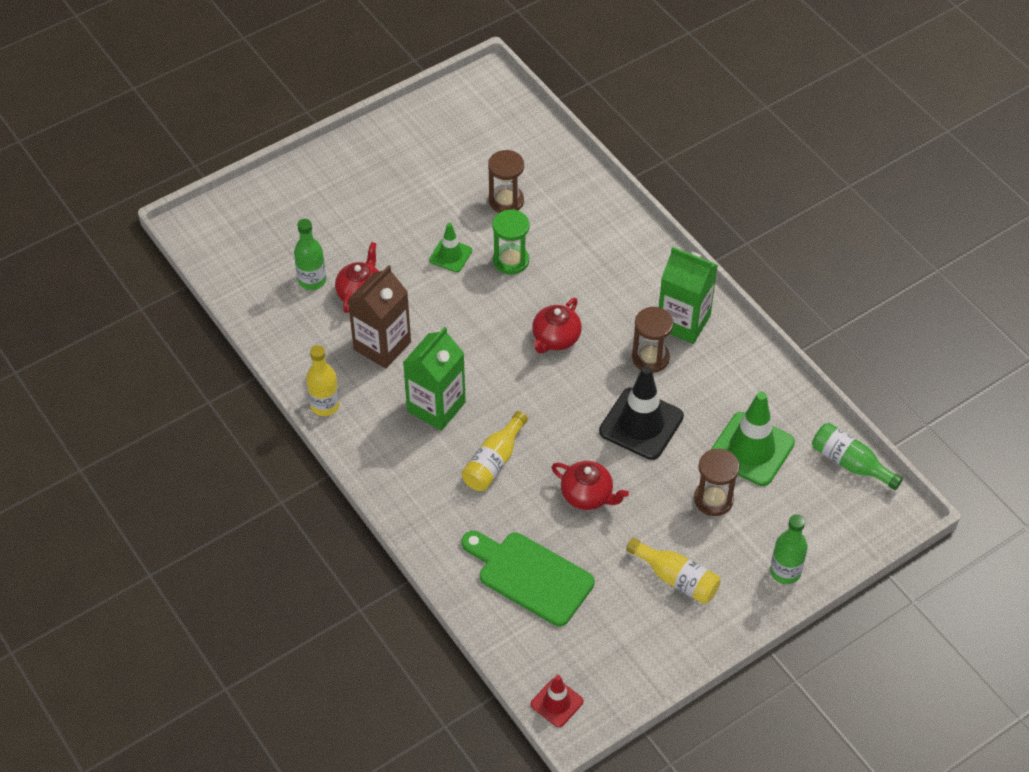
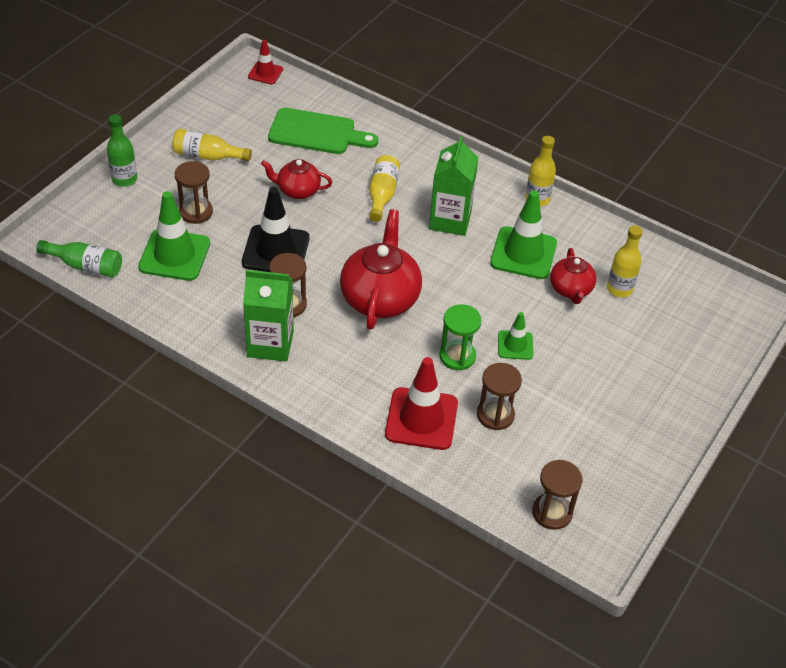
camera: 155 degrees right, 5 degrees down
green bottle [294,219,326,290] -> yellow bottle [607,226,643,297]
brown carton [347,265,411,369] -> green traffic cone [490,191,557,279]
red teapot [532,298,582,354] -> red teapot [340,209,422,330], size x1.74
none -> red traffic cone [385,357,458,450]
none -> brown hourglass [532,460,582,530]

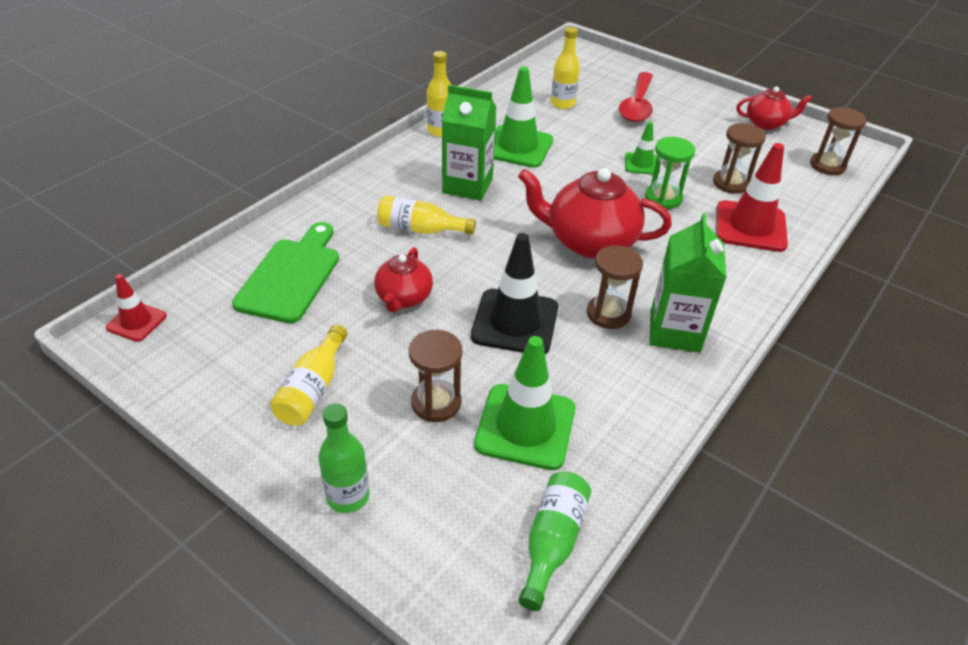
camera: 85 degrees left, 5 degrees down
red teapot [550,248,596,304] -> red teapot moved to [737,86,812,130]
none -> red spoon [619,72,653,122]

